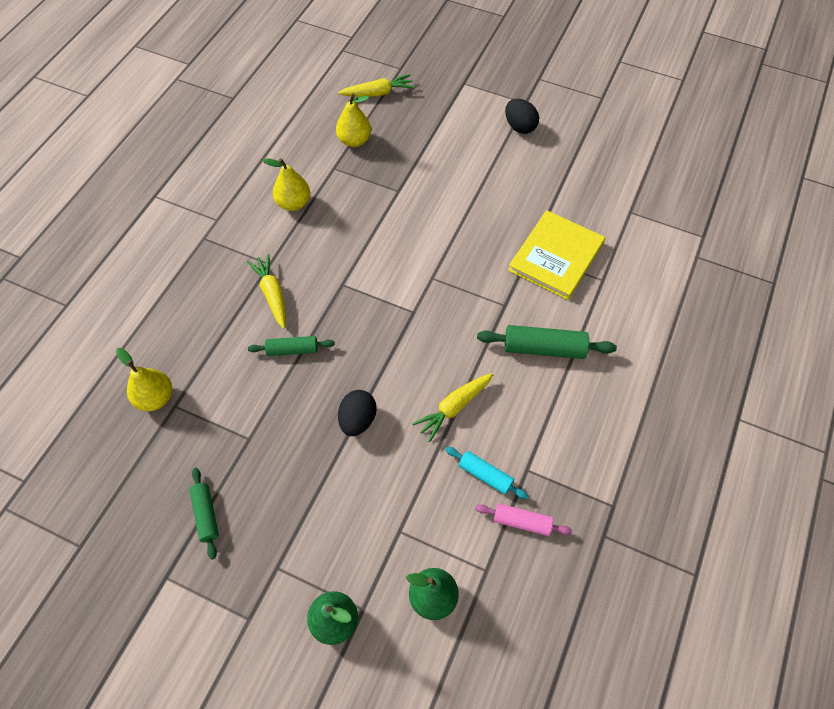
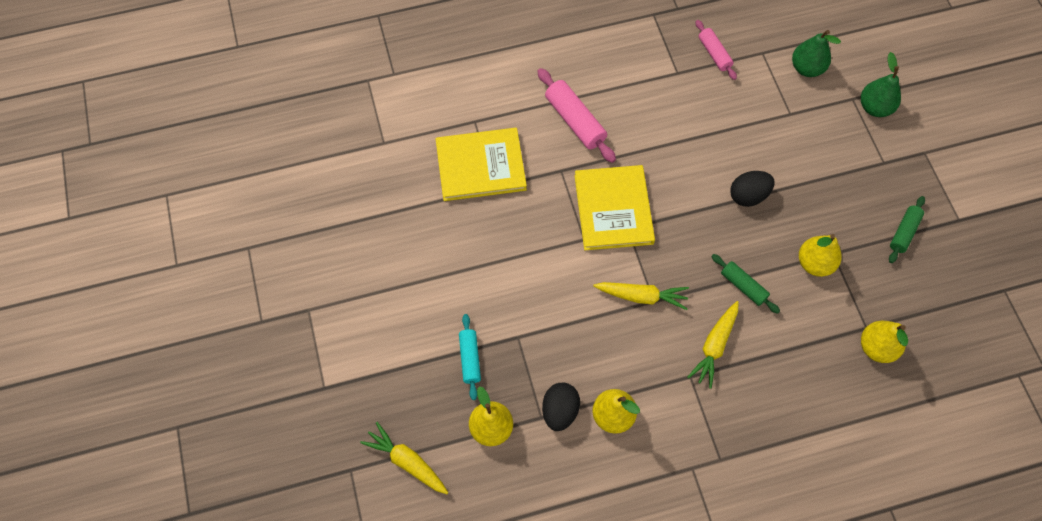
camera: 130 degrees left, 5 degrees up
yellow carrot [412,373,494,442] -> yellow carrot moved to [593,282,689,310]
turquoise rolling pin [445,447,528,499] -> turquoise rolling pin moved to [459,314,481,400]
green rolling pin [477,325,617,359] -> pink rolling pin [537,68,616,163]
black egg [505,99,539,134] -> black egg moved to [542,383,580,431]
none -> yellow book [574,165,655,250]
none -> yellow pear [799,234,842,277]

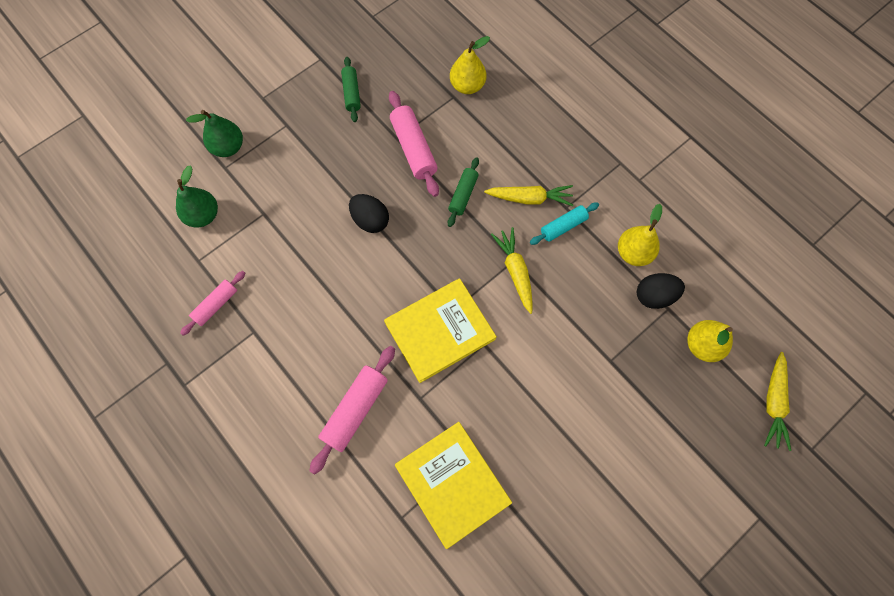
camera: 115 degrees left, 5 degrees up
turquoise rolling pin [459,314,481,400] -> turquoise rolling pin moved to [530,202,599,245]
yellow pear [799,234,842,277] -> pink rolling pin [389,91,439,197]
green rolling pin [889,196,925,263] -> green rolling pin turned 75 degrees clockwise [341,57,361,122]

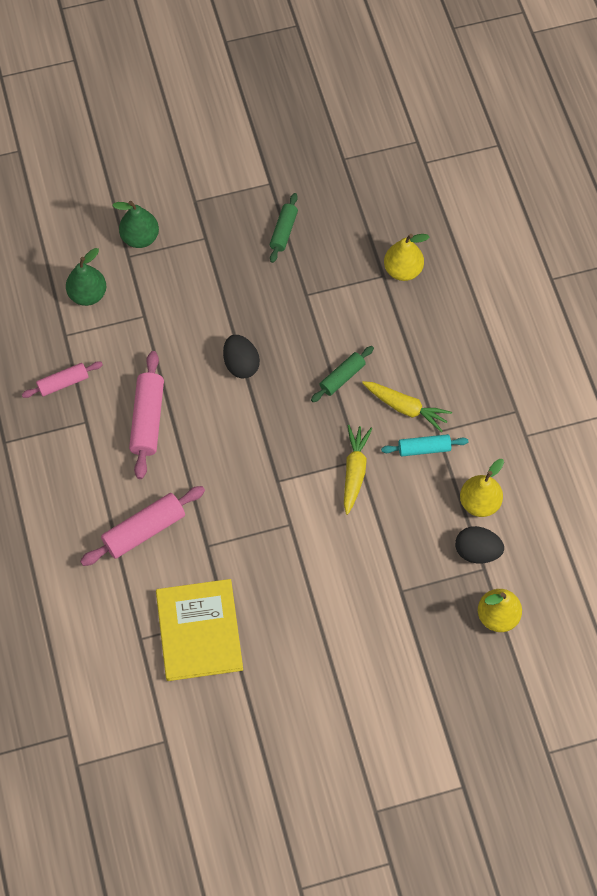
camera: 25 degrees right, 5 degrees down
yellow book [384,278,497,383] -> none
pink rolling pin [389,91,439,197] -> pink rolling pin moved to [129,351,164,479]
yellow carrot [764,352,791,451] -> none

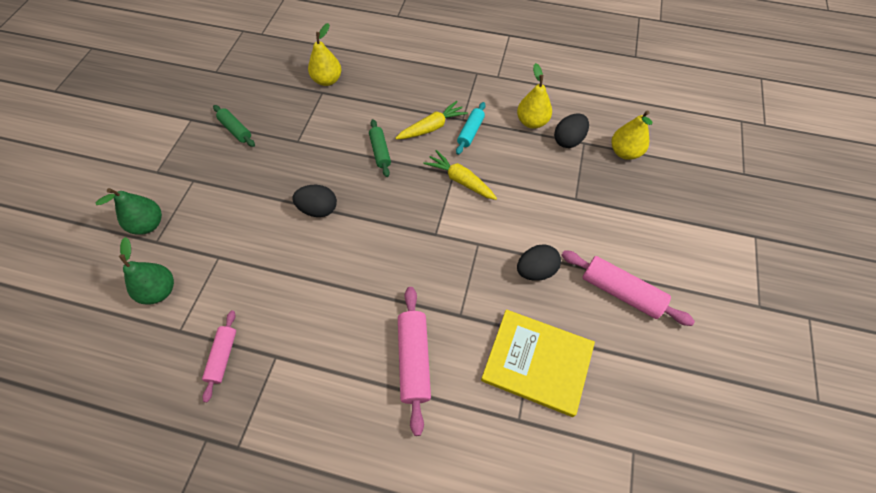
camera: 60 degrees left, 5 degrees down
pink rolling pin [129,351,164,479] -> pink rolling pin moved to [562,250,695,326]
none -> black egg [517,244,561,281]

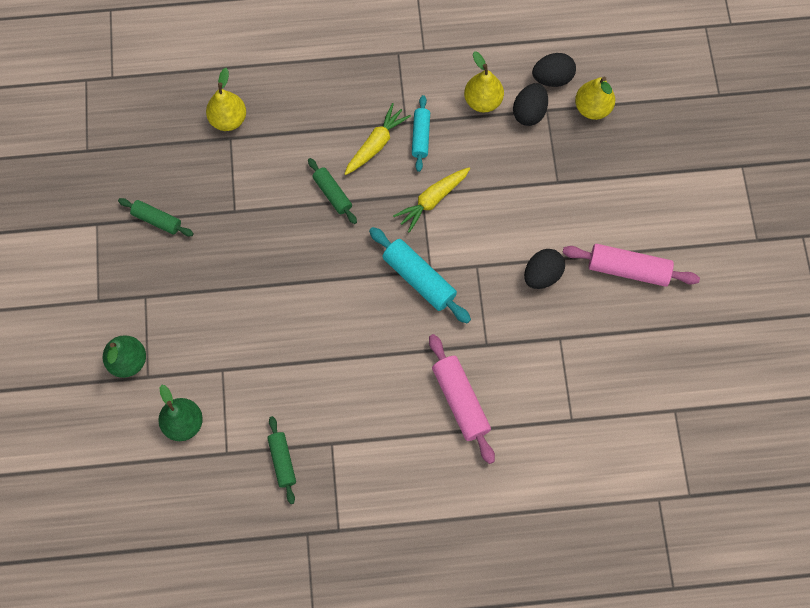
camera: 20 degrees left, 10 degrees up
pink rolling pin [202,311,236,402] -> green rolling pin [267,416,296,504]
black egg [292,185,337,217] -> black egg moved to [532,53,576,87]
yellow carrot [424,150,497,200] -> yellow carrot turned 60 degrees counterclockwise [393,167,470,233]
yellow book [481,309,595,417] -> none
none -> turquoise rolling pin [369,227,471,324]

